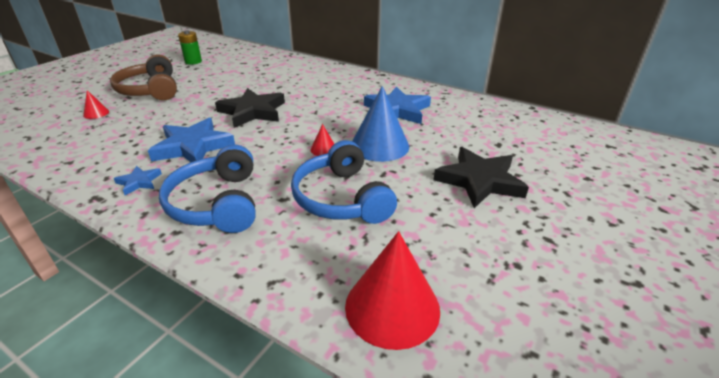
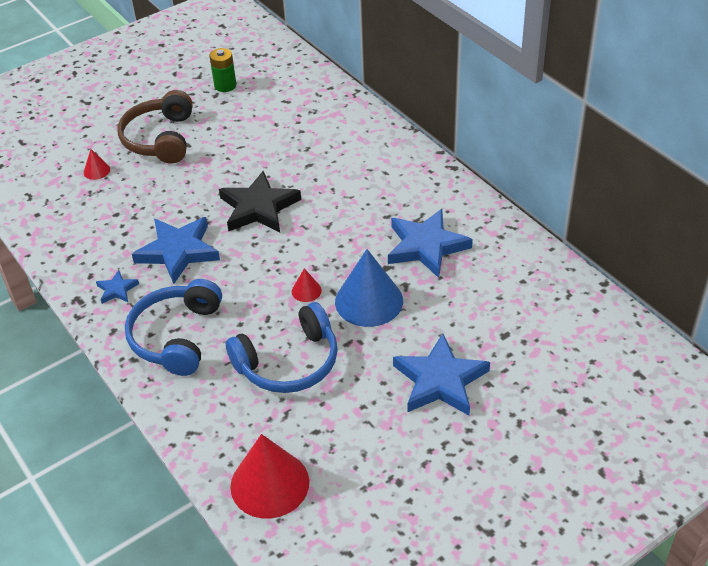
camera: 25 degrees right, 10 degrees up
blue headphones [291,140,397,224] -> blue headphones turned 120 degrees counterclockwise [226,302,338,393]
black star [433,147,529,208] -> blue star [393,333,490,415]

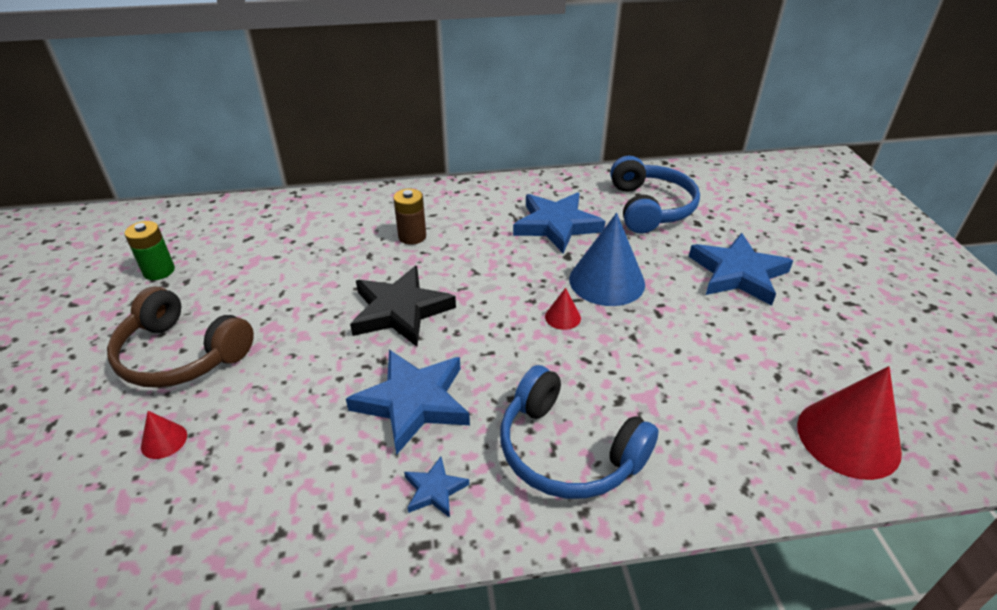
camera: 65 degrees left, 5 degrees down
blue headphones [226,302,338,393] -> blue headphones moved to [610,156,700,234]
none -> brown battery [393,189,426,245]

